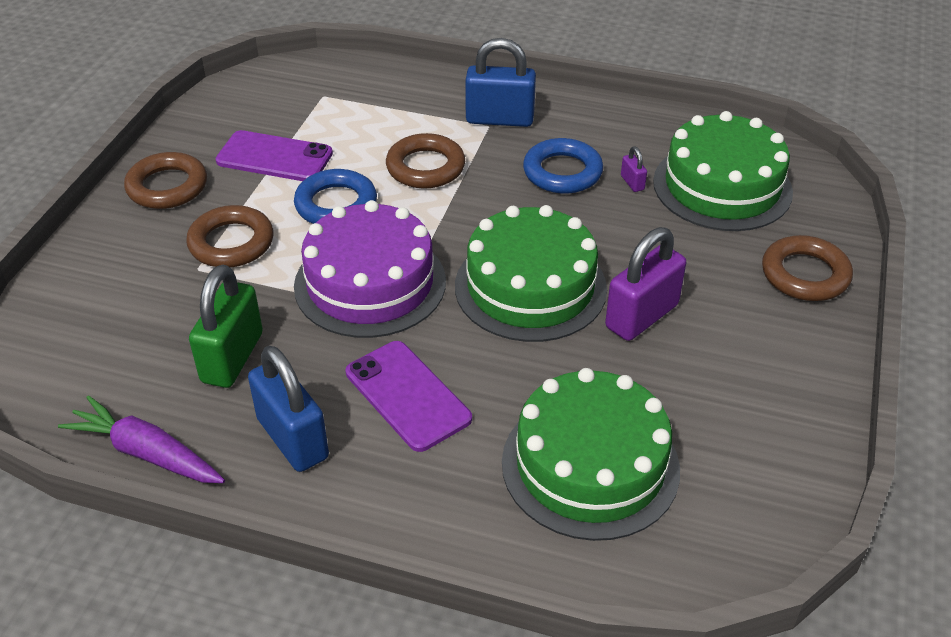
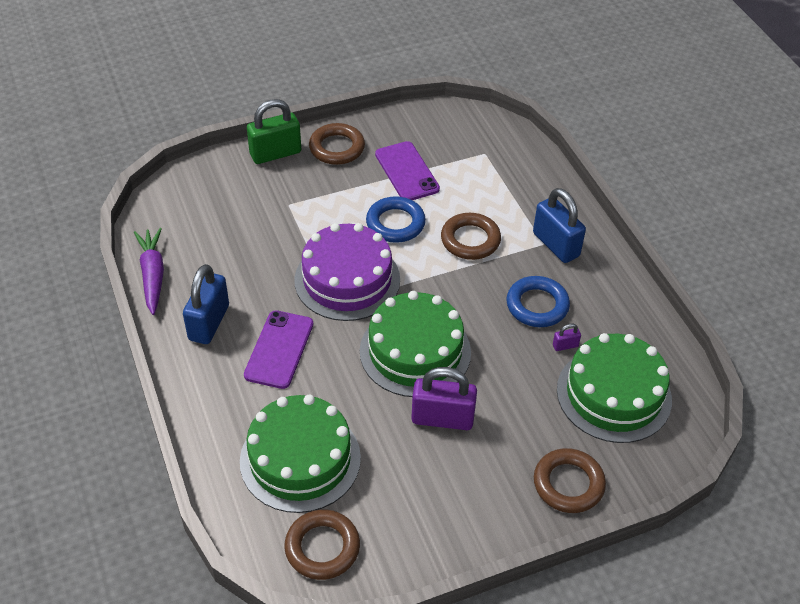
camera: 50 degrees right, 5 degrees up
brown ring [186,205,273,267] -> brown ring moved to [284,509,360,580]
green padlock [189,265,263,388] -> green padlock moved to [247,99,301,164]
purple padlock [621,146,647,192] -> purple padlock turned 45 degrees clockwise [553,323,581,351]

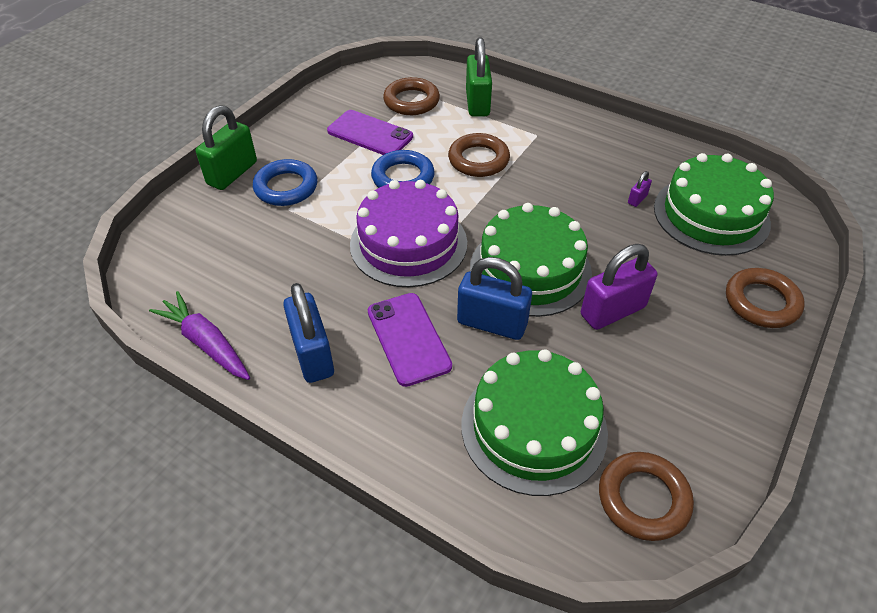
camera: 35 degrees left, 0 degrees up
brown ring [309,123,365,165] -> brown ring moved to [383,77,440,115]
blue ring [506,276,570,327] -> blue ring moved to [253,159,317,206]
blue padlock [533,188,586,263] -> blue padlock moved to [457,257,532,340]
none -> green padlock [466,37,492,117]

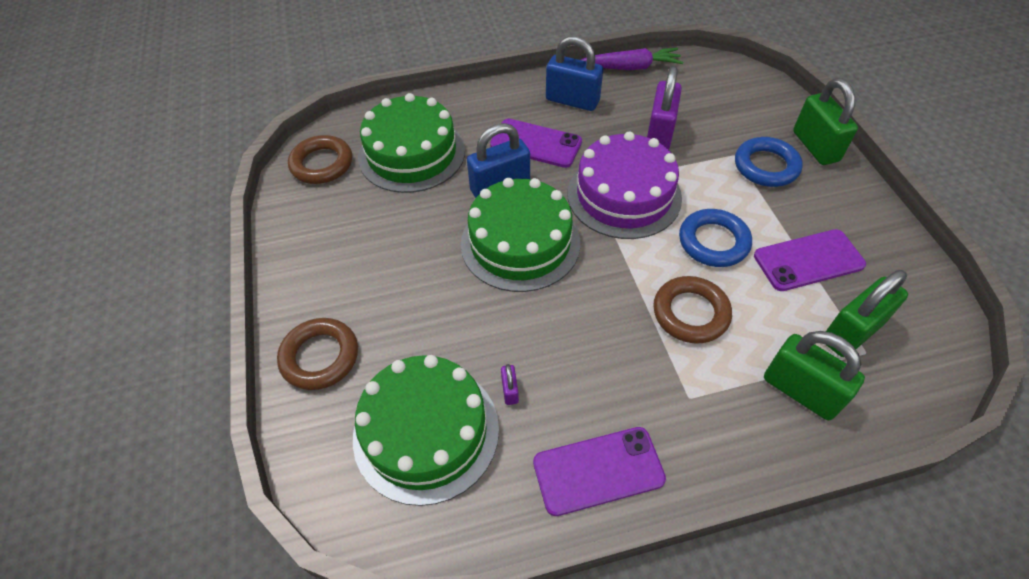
camera: 135 degrees right, 5 degrees up
brown ring [383,77,440,115] -> green padlock [826,270,908,357]
purple padlock [581,244,657,330] -> purple padlock moved to [647,66,682,150]
none -> purple phone [533,427,666,516]

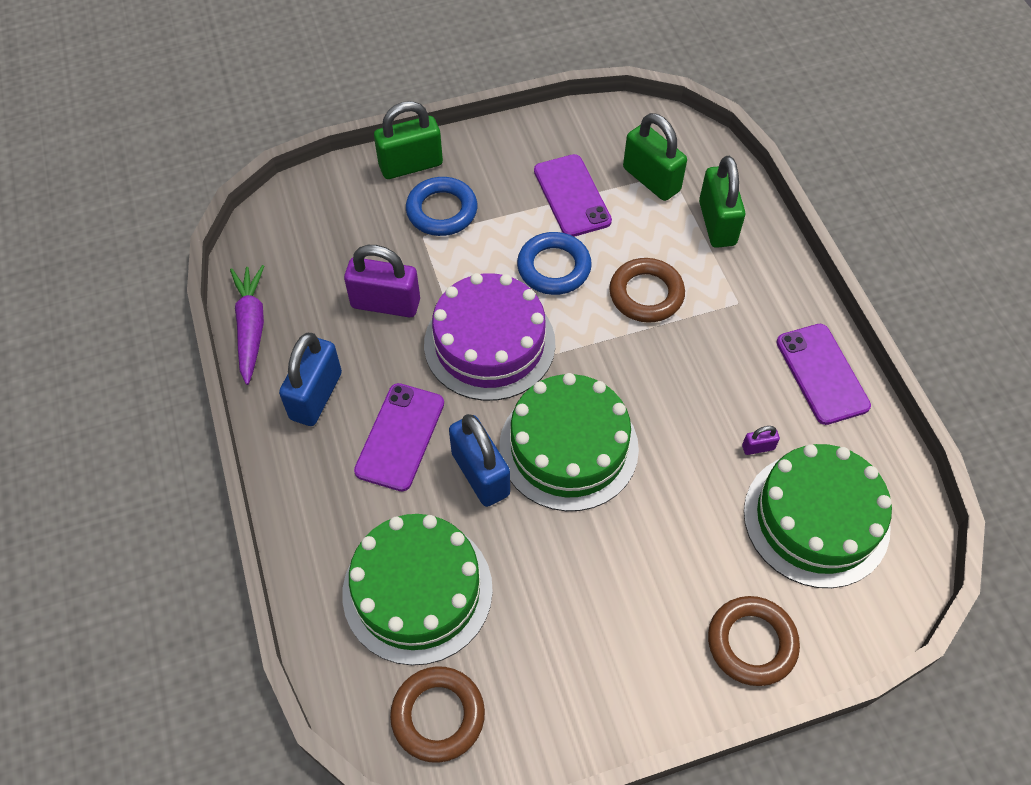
camera: 95 degrees left, 5 degrees up
green padlock [764,331,865,420] -> green padlock turned 45 degrees counterclockwise [699,156,745,248]

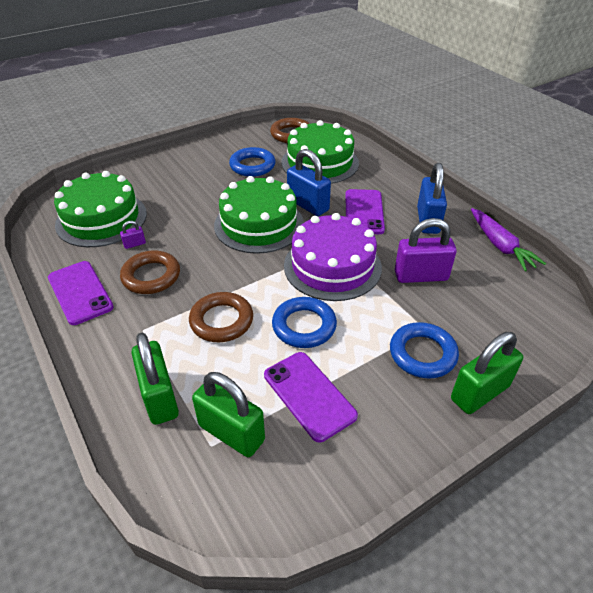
camera: 165 degrees right, 15 degrees down
brown ring [708,596,800,686] -> brown ring moved to [120,251,180,294]
none -> blue ring [229,147,275,177]

